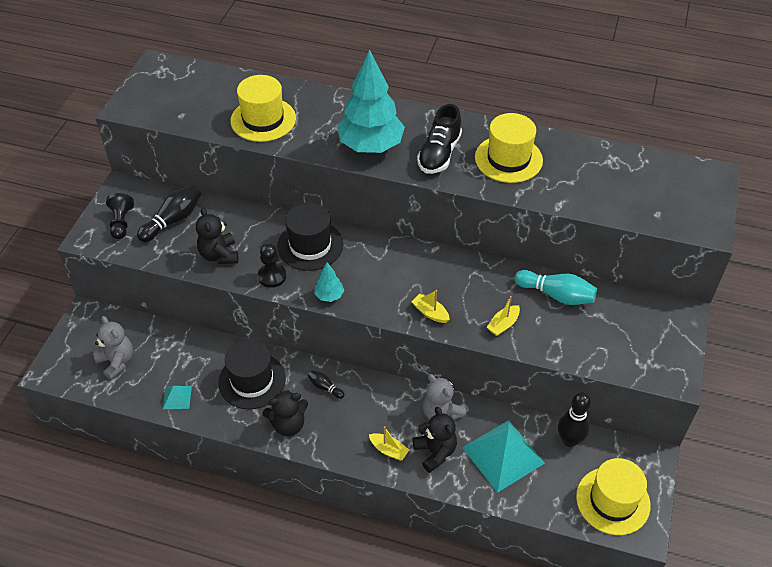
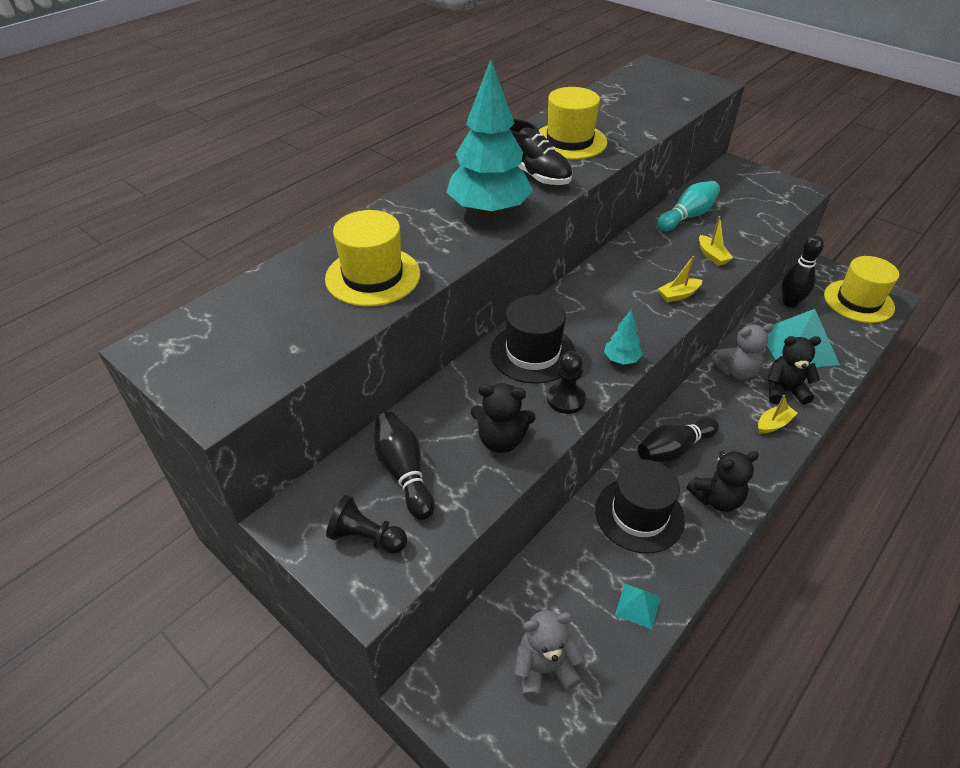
camera: 65 degrees left, 5 degrees down
black teddy bear [262,389,308,436] -> black teddy bear turned 60 degrees clockwise [687,451,759,512]
black bowling pin [308,370,344,399] -> black bowling pin [638,417,719,462], size x1.90

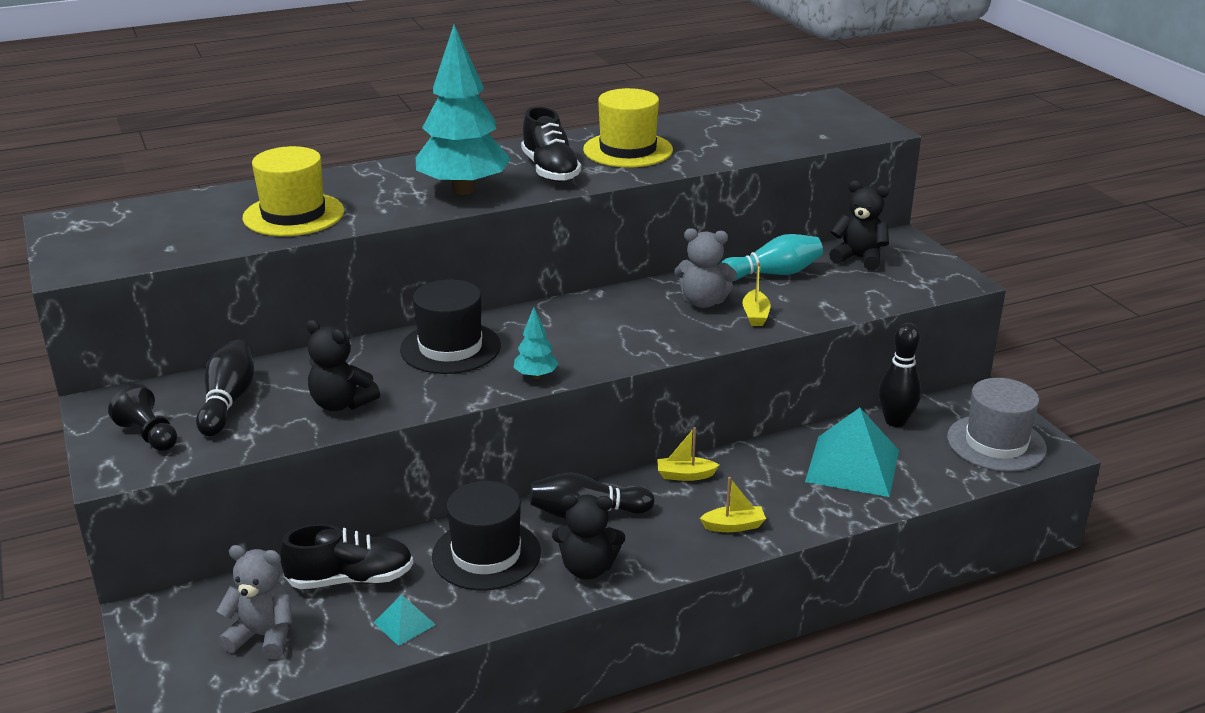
camera: 25 degrees right, 15 degrees down
black pawn [547,351,586,414] -> none
yellow boat [658,256,702,302] -> yellow boat moved to [657,427,719,481]
grey teddy bear [711,323,773,380] -> grey teddy bear moved to [674,228,737,308]
black teddy bear [767,336,821,405] -> black teddy bear moved to [829,180,889,271]
yellow hat [824,256,899,323] -> grey hat [947,378,1047,472]
none -> black shoe [279,524,413,589]

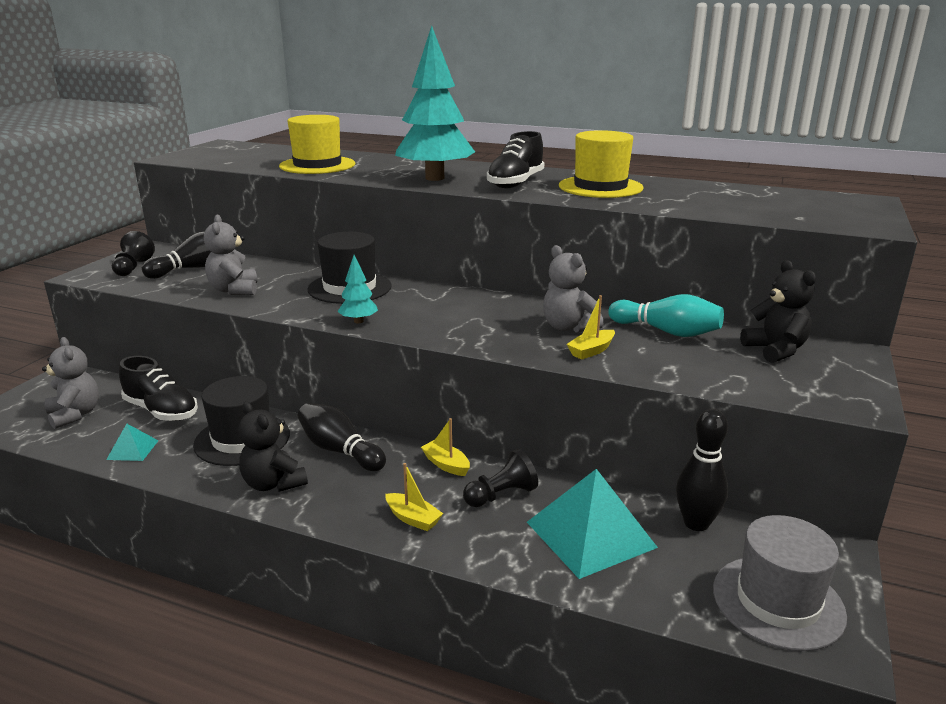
camera: 45 degrees right, 5 degrees down
black teddy bear [306,320,380,411] -> grey teddy bear [204,215,257,295]
none -> black pawn [463,449,538,507]

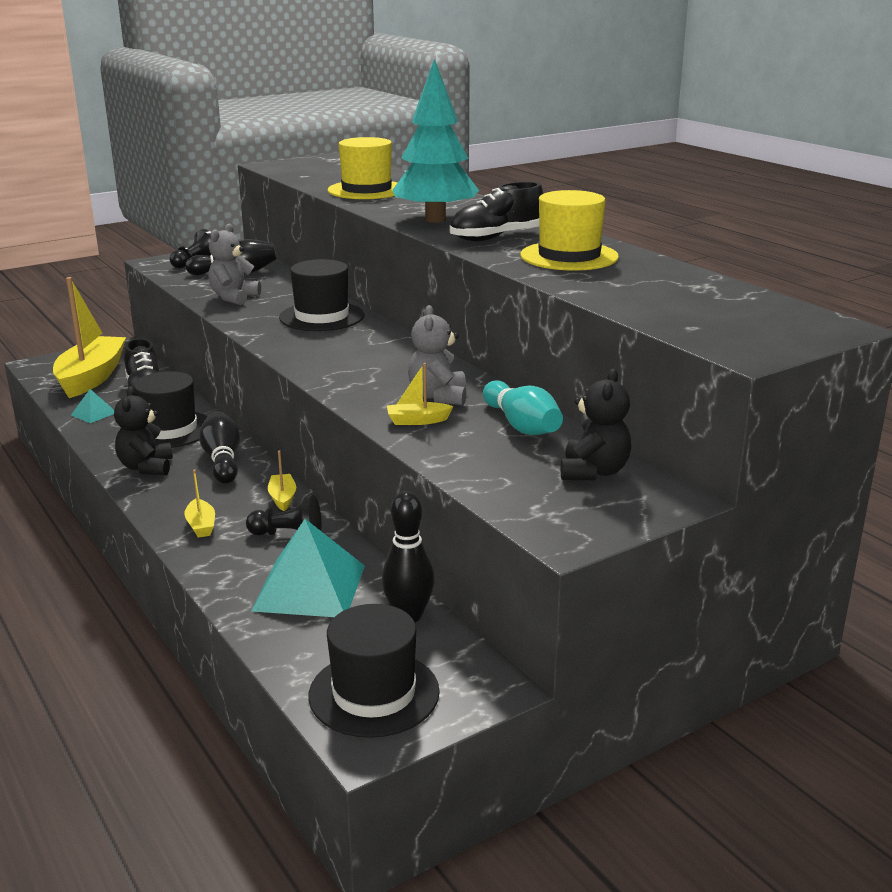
camera: 35 degrees right, 0 degrees up
grey teddy bear [42,337,99,429] -> yellow boat [53,277,126,398]
turquoise tree [337,255,378,323] -> none
grey hat [713,515,847,651] -> black hat [308,604,440,738]

